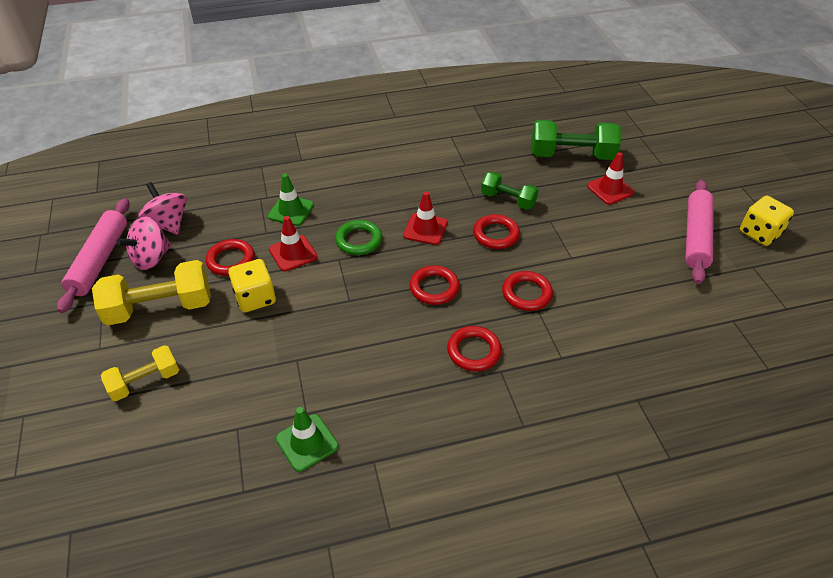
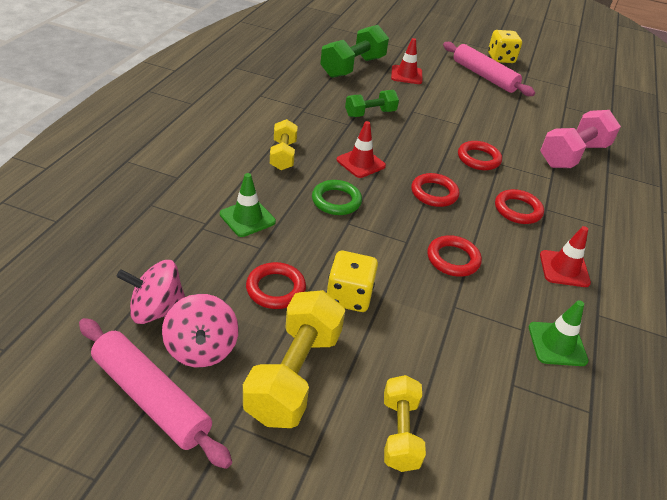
camera: 60 degrees left, 5 degrees down
red traffic cone [269,216,318,272] -> red traffic cone moved to [540,226,591,287]
red ring [473,214,520,249] -> red ring moved to [427,235,482,277]
none -> yellow dumbbell [270,119,298,170]
none -> pink dumbbell [540,110,621,168]

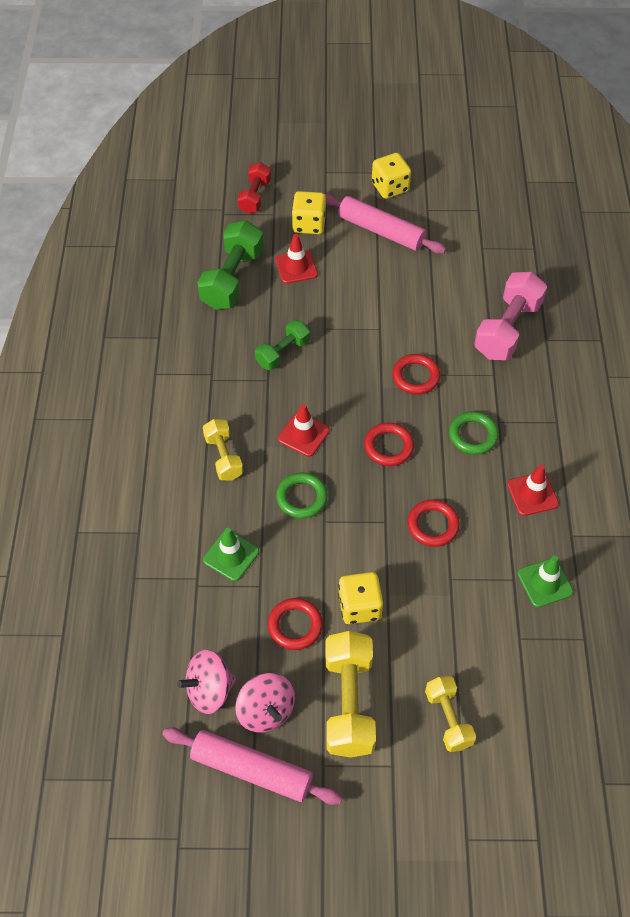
camera: 15 degrees left, 15 degrees up
red ring [495,189,544,224] -> green ring [449,411,499,455]
none -> red dumbbell [237,162,271,214]
none -> yellow dice [292,191,326,234]

